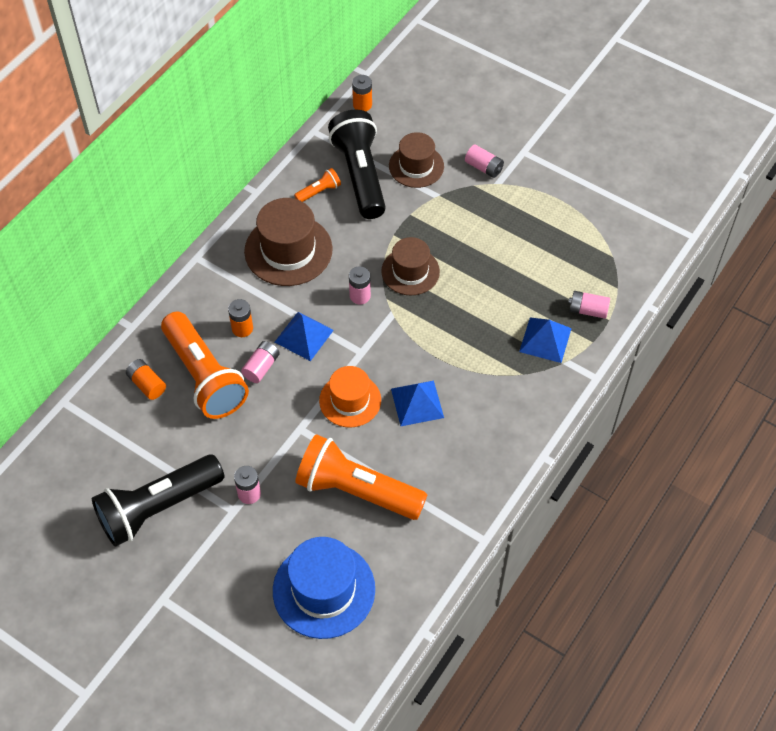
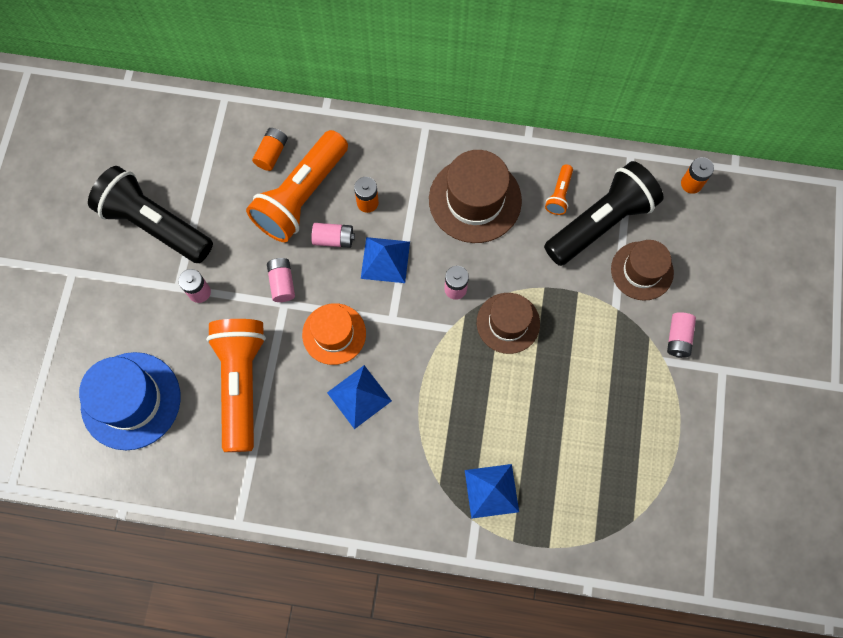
camera: 65 degrees right, 15 degrees up
orange flashlight [294,168,341,202] -> orange flashlight turned 75 degrees clockwise [545,164,573,215]
pink battery [568,291,610,319] -> pink battery moved to [267,258,295,302]

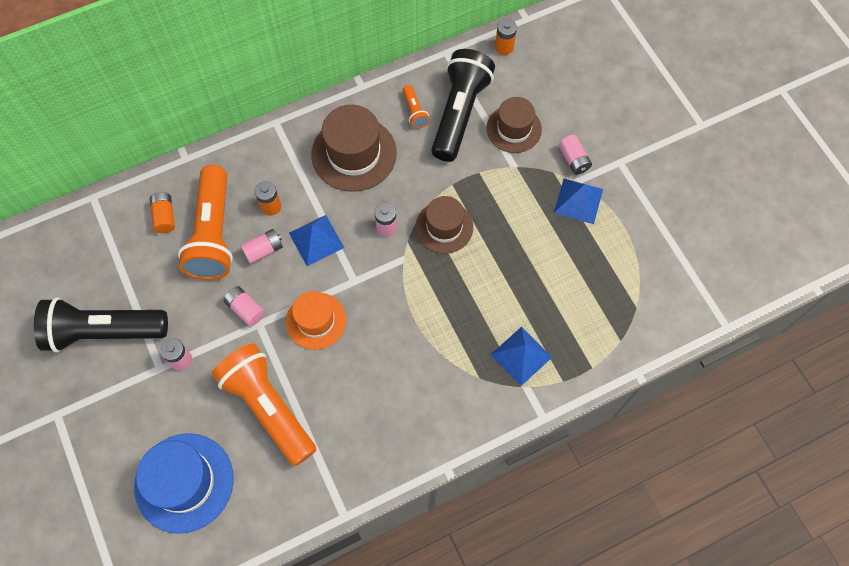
camera: 35 degrees left, 5 degrees down
blue pyramid [327,365,392,429] -> blue pyramid moved to [554,179,603,224]

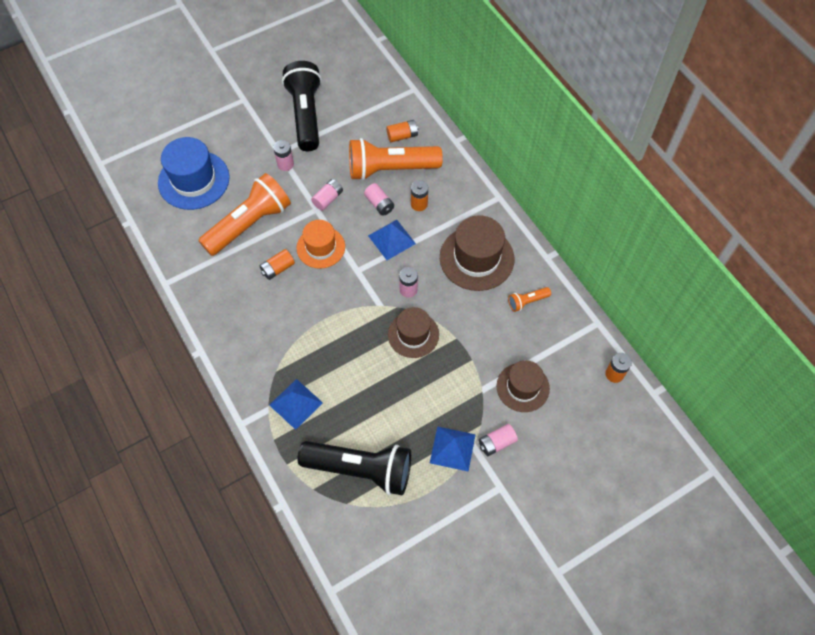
camera: 85 degrees right, 5 degrees down
black flashlight [431,49,495,162] -> black flashlight moved to [297,441,411,495]
none -> orange battery [259,249,295,280]

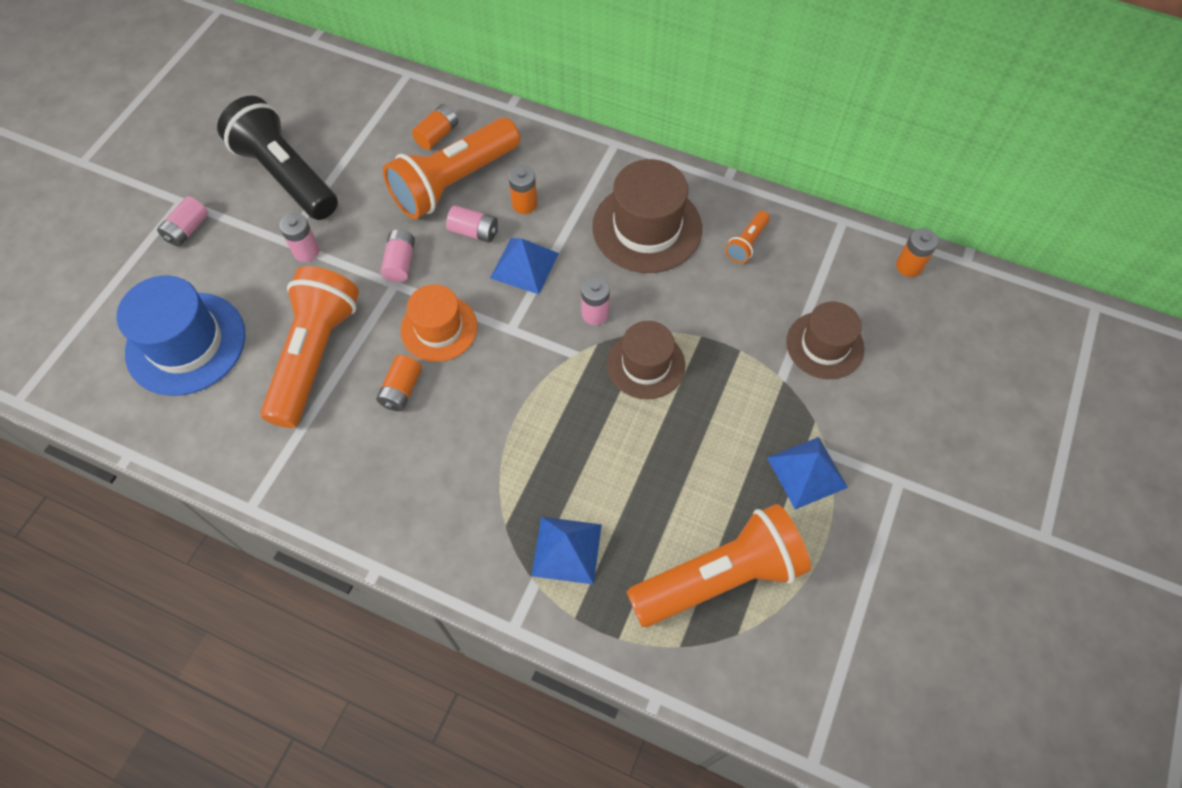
camera: 35 degrees left, 0 degrees up
black flashlight [297,441,411,495] -> orange flashlight [627,504,811,627]
pink battery [479,424,518,456] -> pink battery moved to [157,196,208,247]

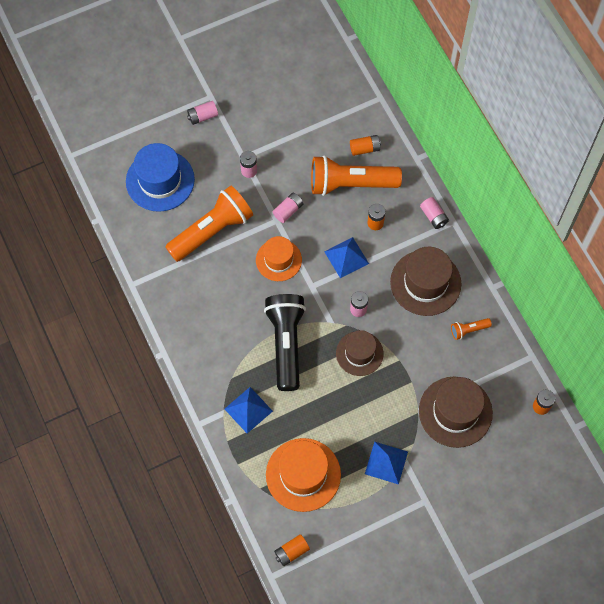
camera: 40 degrees right, 5 degrees up
black flashlight [217,96,338,220] -> black flashlight moved to [264,294,306,391]
orange battery [376,355,422,411] -> orange battery moved to [274,534,310,566]
pink battery [446,205,498,243] -> pink battery moved to [420,197,449,229]
orange flashlight [627,504,811,627] -> orange hat [266,438,341,512]
brown hat [786,302,864,379] -> brown hat [419,377,493,448], size x1.52

